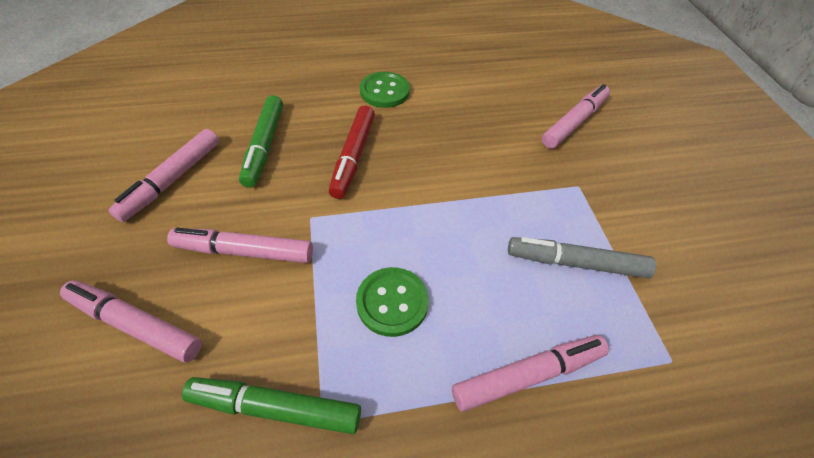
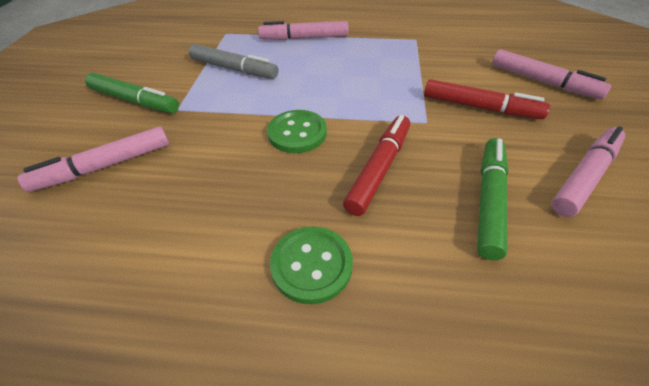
camera: 160 degrees left, 5 degrees down
pink marker [167,228,313,263] -> red marker [424,79,550,119]
green marker [182,377,361,434] -> green marker moved to [85,73,179,113]
green button [356,267,429,337] -> green button moved to [267,110,327,153]

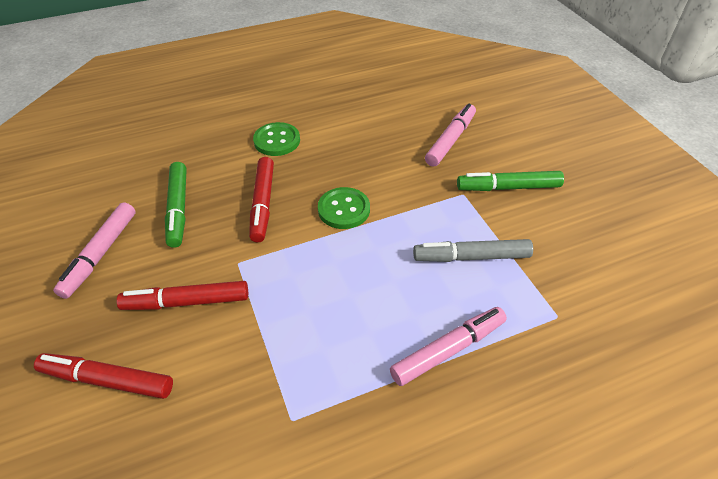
camera: 150 degrees right, 0 degrees up
pink marker [492,49,612,99] -> red marker [34,353,173,399]

